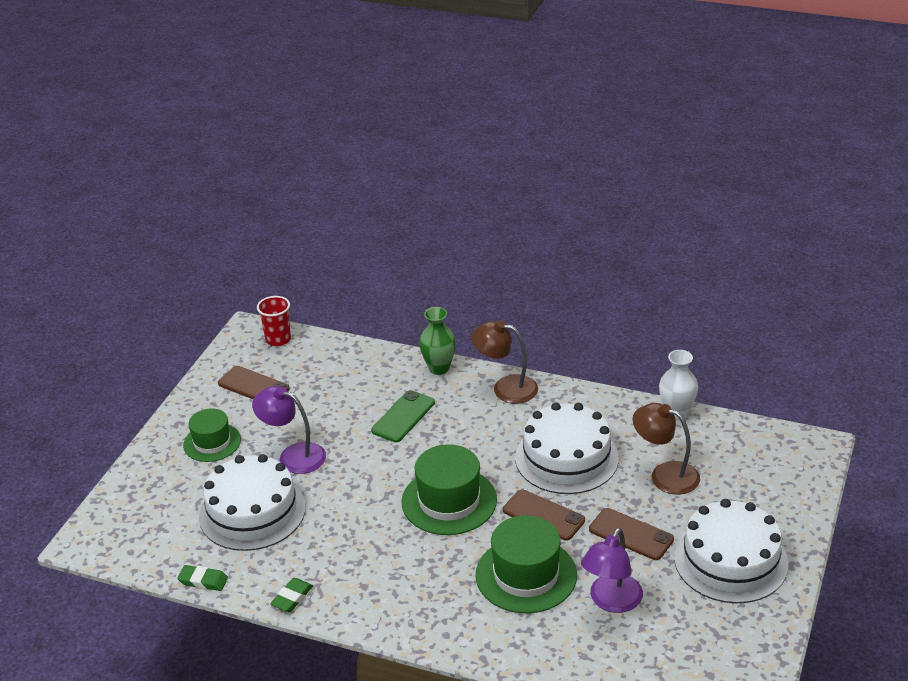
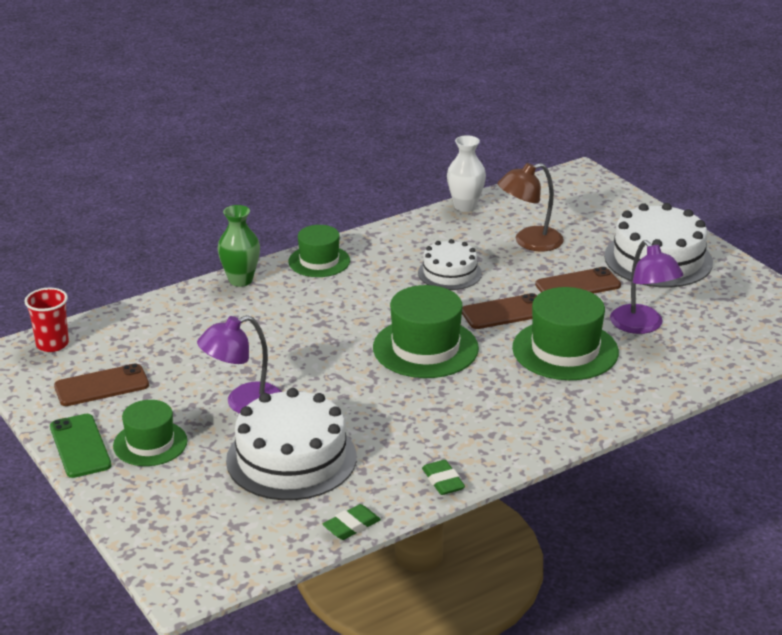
camera: 55 degrees left, 5 degrees down
green phone [371,390,435,442] -> green phone moved to [50,414,112,478]
brown lamp [471,320,538,404] -> green hat [289,225,350,277]
white cake [515,402,619,494] -> white cake [418,239,482,290], size x0.59

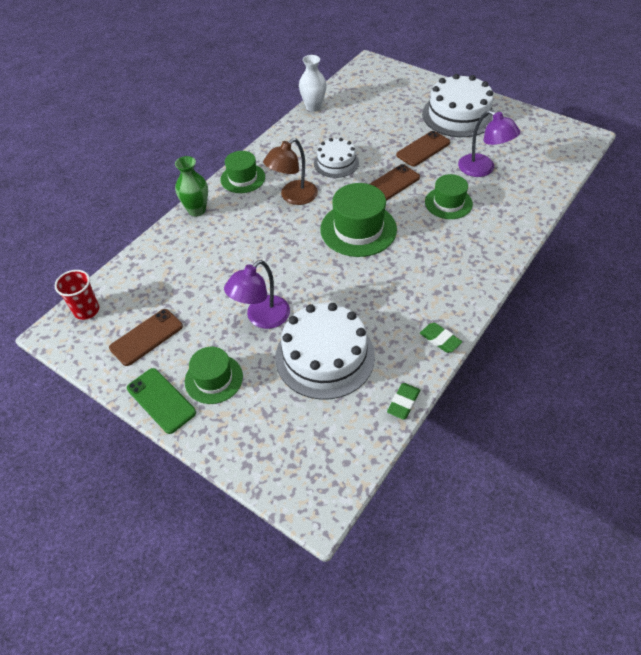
camera: 20 degrees left, 20 degrees up
brown lamp [498,163,564,251] -> brown lamp moved to [263,138,318,205]
green hat [512,287,619,380] -> green hat [425,174,473,219], size x0.64

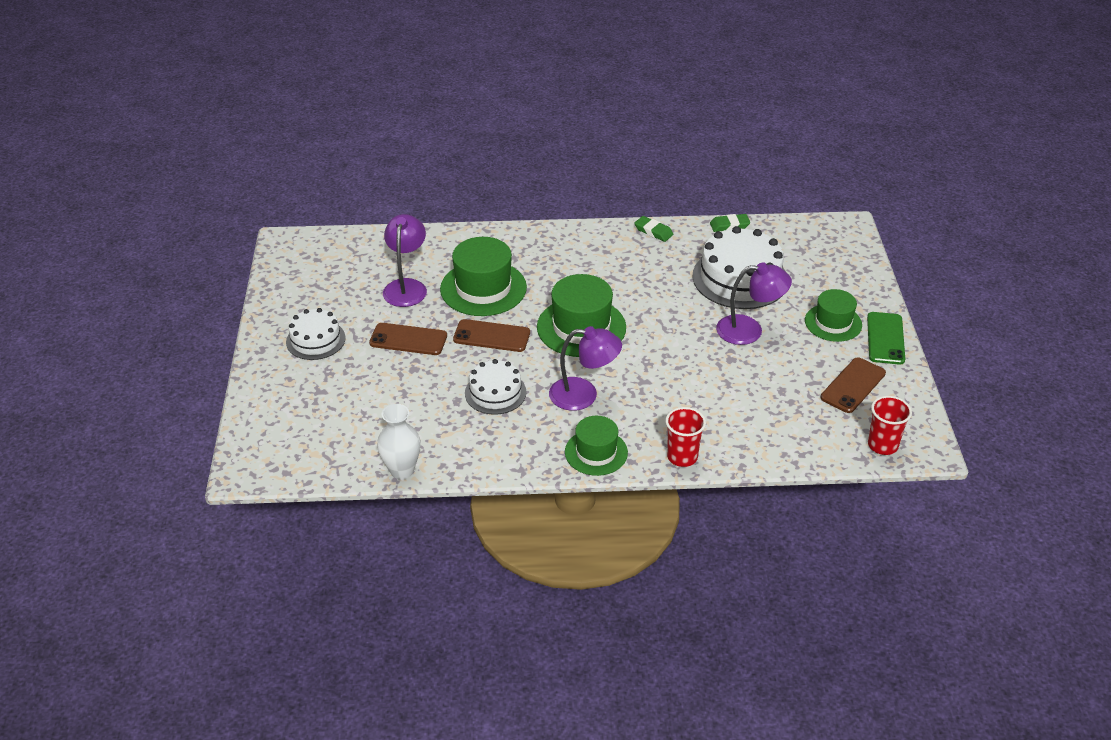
camera: 130 degrees left, 10 degrees down
brown phone [109,309,183,366] -> brown phone turned 60 degrees counterclockwise [820,357,886,413]
green vase [175,156,208,216] -> red cup [666,407,706,467]
brown lamp [263,138,318,205] -> purple lamp [549,326,622,411]
green eraser [420,323,462,353] -> green eraser turned 60 degrees counterclockwise [634,216,673,242]
white cake [422,74,495,137] -> white cake [286,308,346,360], size x0.59
green hat [425,174,473,219] -> green hat [440,237,527,316], size x1.57

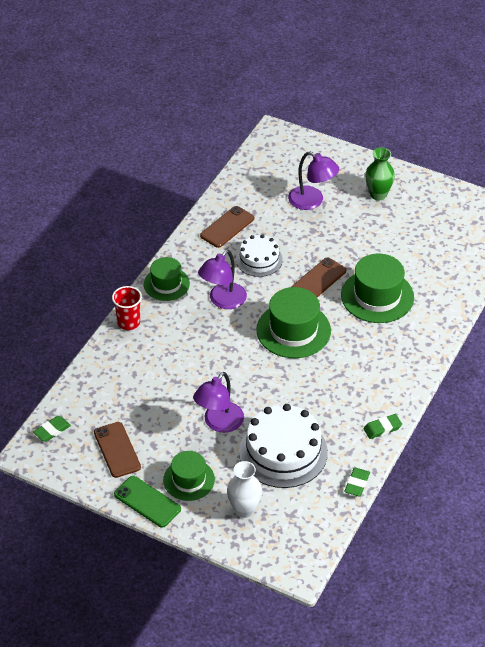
camera: 120 degrees right, 5 degrees up
white cake [286,308,346,360] -> green vase [365,147,395,201]
brown phone [369,323,447,355] -> brown phone moved to [200,206,254,248]
white vase [377,404,421,479] -> white vase moved to [227,461,262,518]
purple lamp [383,214,427,307] -> purple lamp moved to [288,152,339,210]
red cup [868,396,912,455] -> green eraser [33,416,71,442]

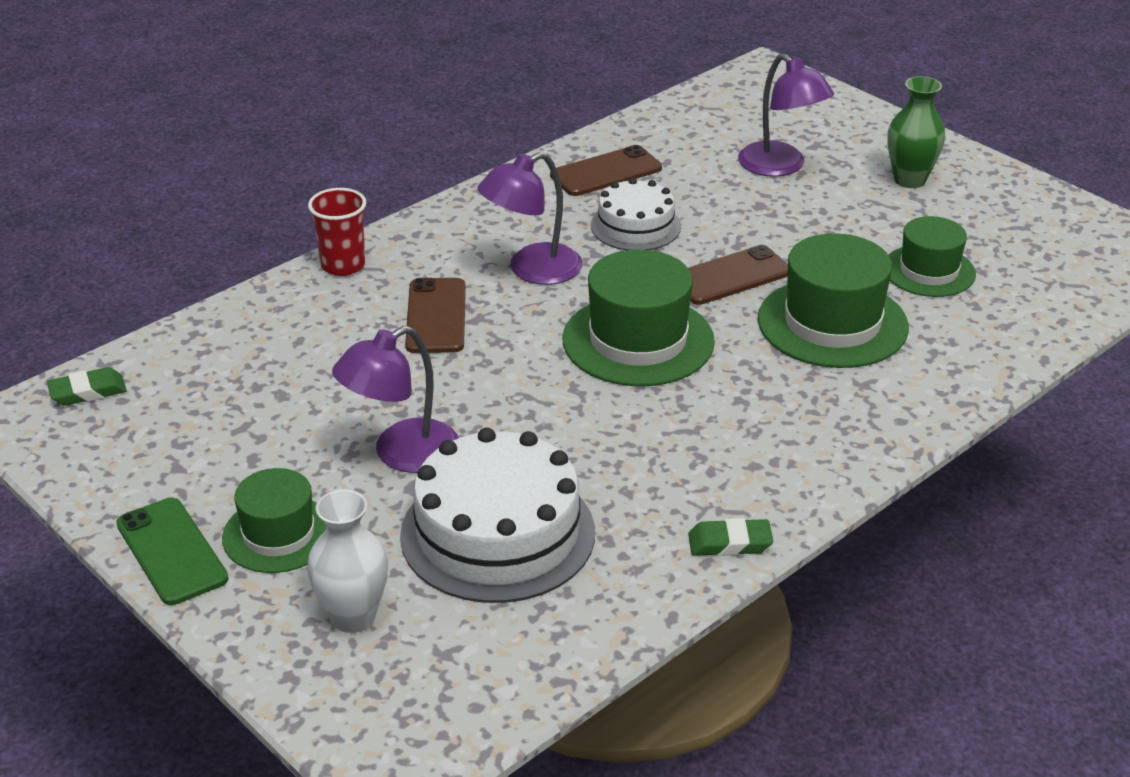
camera: 20 degrees right, 10 degrees down
brown phone [94,422,141,478] -> brown phone moved to [405,278,466,353]
green hat [144,257,190,301] -> green hat moved to [889,216,976,297]
green eraser [344,468,370,496] -> none

